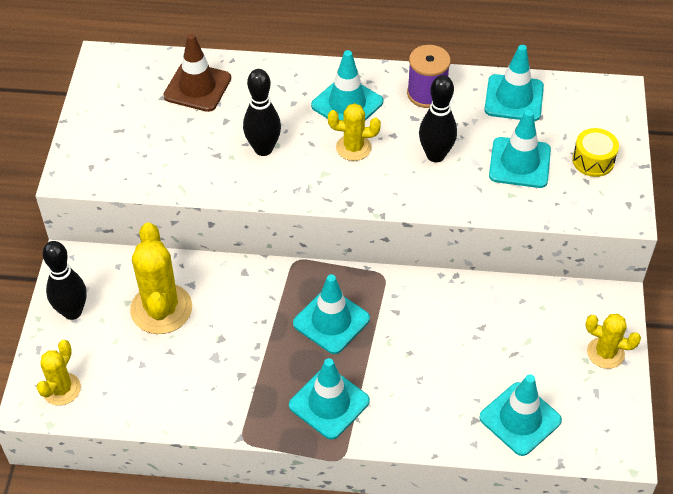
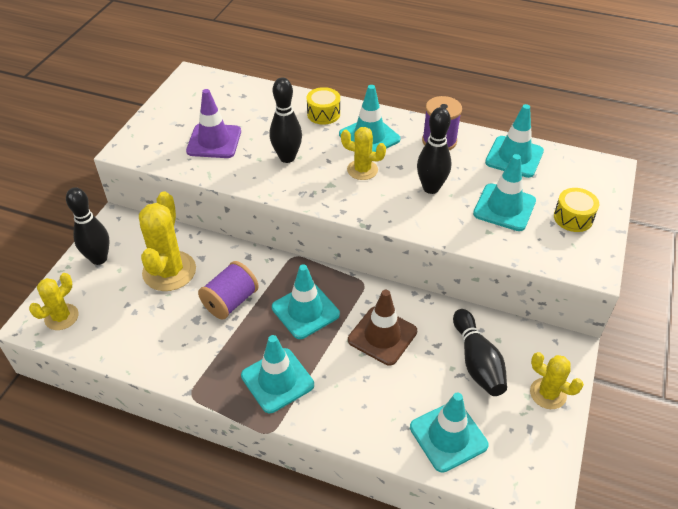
camera: 15 degrees right, 5 degrees down
brown traffic cone [163,34,231,112] -> brown traffic cone moved to [348,290,417,366]
none -> purple traffic cone [186,89,241,158]
none -> purple spool [198,261,259,320]
none -> yellow drum [307,87,340,125]
none -> black bowling pin [453,309,507,396]

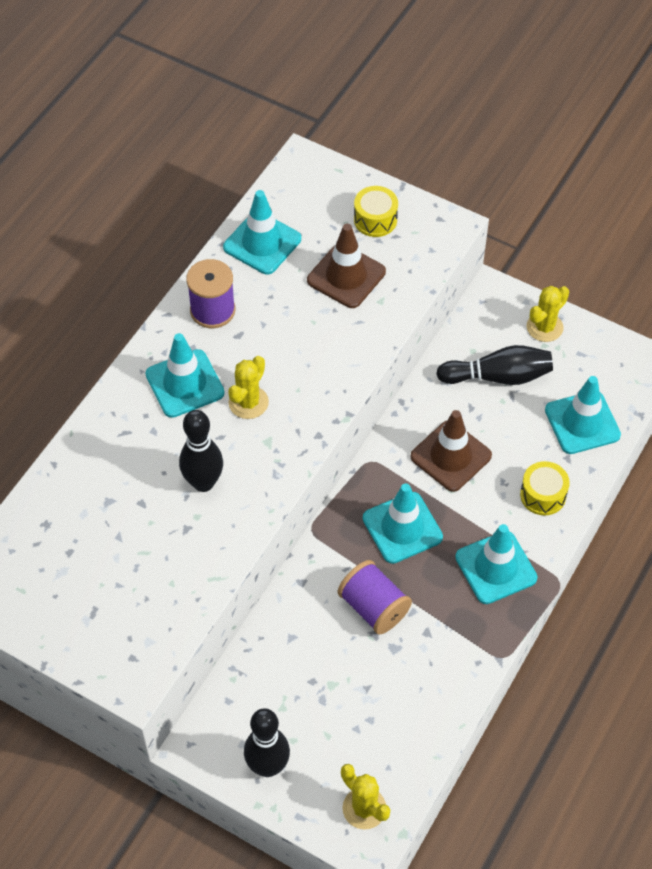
camera: 80 degrees left, 10 degrees up
yellow cactus [139,191,196,291] -> none
purple traffic cone [186,89,241,158] -> none
yellow drum [307,87,340,125] -> yellow drum moved to [520,461,570,516]
black bowling pin [417,107,452,194] -> none
turquoise traffic cone [473,154,536,231] -> brown traffic cone [307,224,386,308]

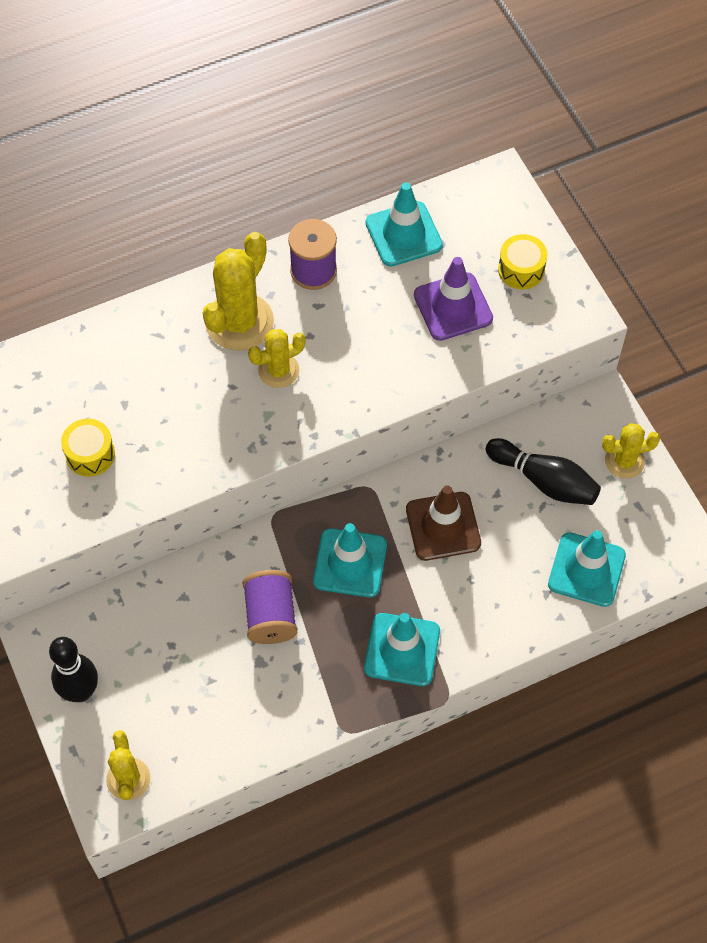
camera: 35 degrees right, 5 degrees up
turquoise traffic cone [146,333,225,418] -> yellow cactus [203,232,274,351]
black bowling pin [179,410,223,492] -> none
brown traffic cone [307,224,386,308] -> purple traffic cone [414,257,493,341]
yellow drum [520,461,570,516] -> yellow drum moved to [61,419,115,477]

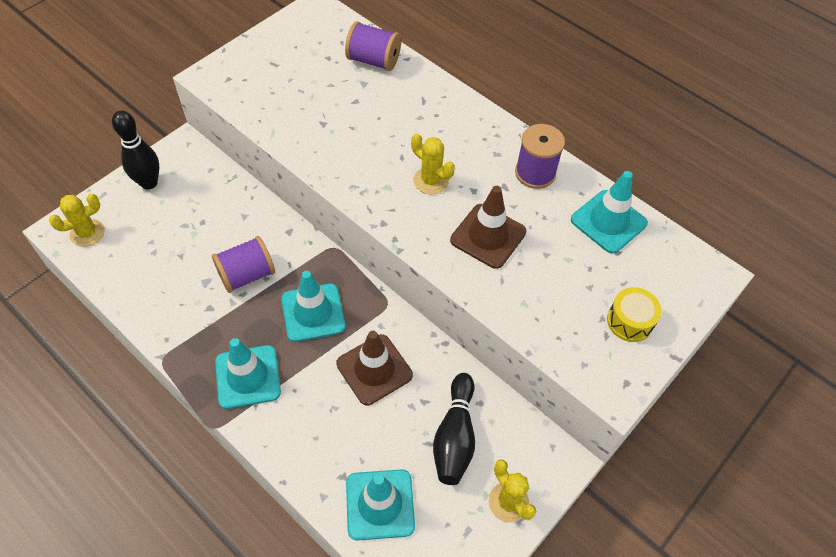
camera: 65 degrees right, 5 degrees down
yellow drum [61,419,115,477] -> none
yellow cactus [203,232,274,351] -> none
purple traffic cone [414,257,493,341] -> none
none -> purple spool [345,21,401,71]
none -> brown traffic cone [450,186,526,269]

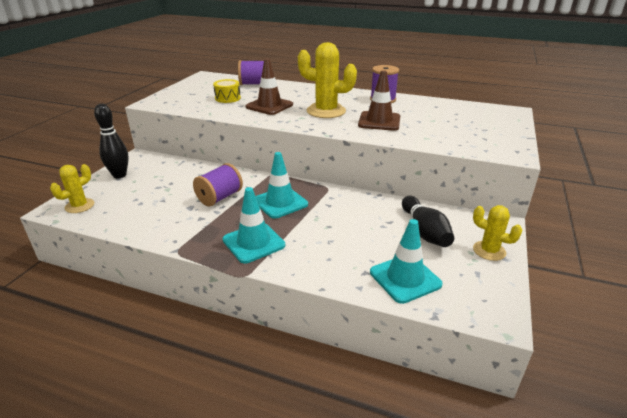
camera: 20 degrees left, 25 degrees down
brown traffic cone [336,331,413,405] -> brown traffic cone moved to [246,58,293,115]
yellow cactus [411,134,455,195] -> yellow cactus [298,42,357,118], size x1.69
turquoise traffic cone [571,171,648,254] -> none
yellow drum [607,287,662,342] -> yellow drum moved to [213,79,241,103]

